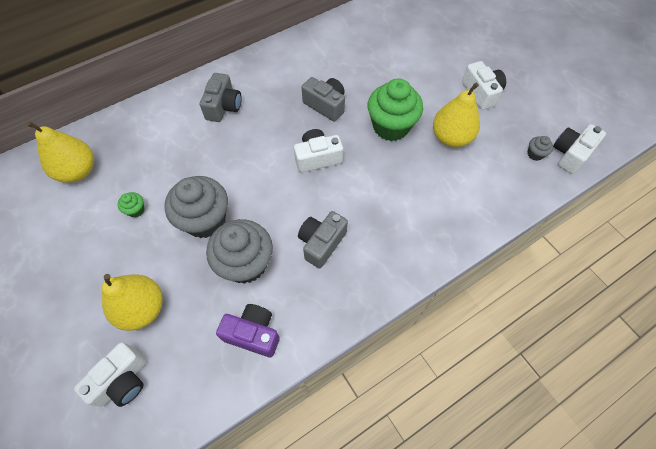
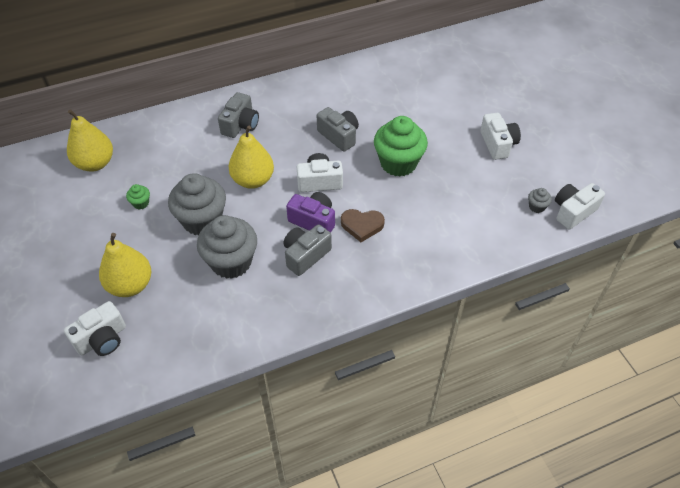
camera: 10 degrees right, 10 degrees down
purple camera [216,304,280,357] -> purple camera moved to [286,192,335,233]
yellow pear [433,83,480,147] -> yellow pear moved to [229,126,274,189]
none -> brown heart [341,209,385,242]

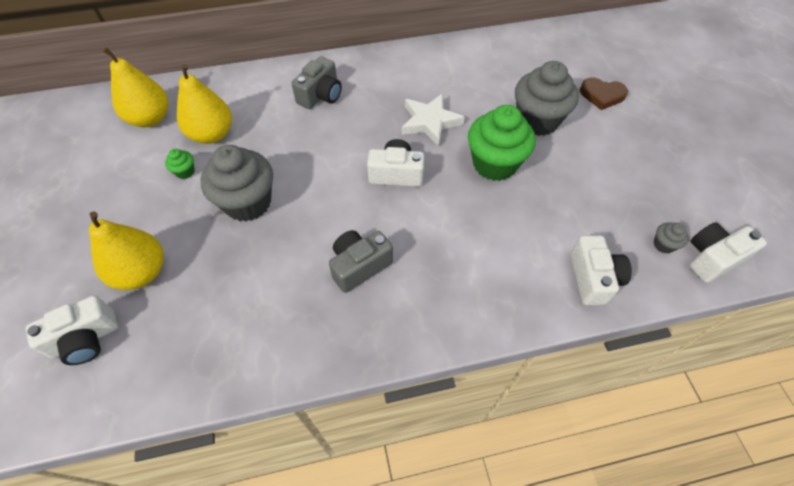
camera: 10 degrees right, 5 degrees up
grey cupcake [197,215,257,279] -> grey cupcake moved to [515,61,579,136]
yellow pear [229,126,274,189] -> yellow pear moved to [177,64,232,144]
purple camera [286,192,335,233] -> none
grey camera [317,107,359,152] -> white star [401,93,465,146]
brown heart [341,209,385,242] -> brown heart moved to [580,78,628,110]
white camera [480,113,521,160] -> white camera moved to [570,235,632,305]

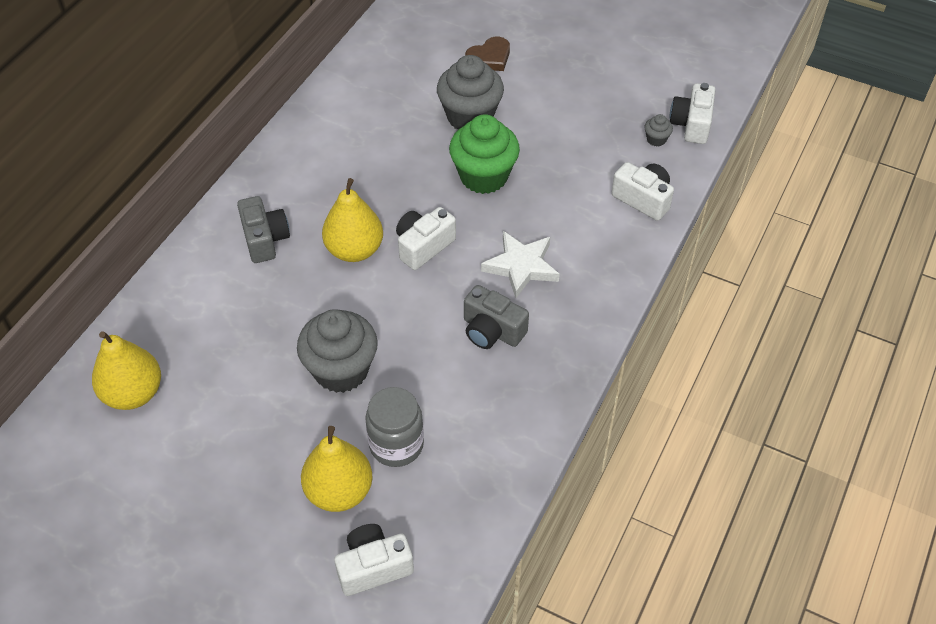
camera: 50 degrees left, 5 degrees down
white camera [26,296,118,365] -> white camera turned 120 degrees counterclockwise [334,524,414,596]
green cupcake [165,149,195,179] -> none
yellow pear [177,64,232,144] -> yellow pear moved to [322,178,383,262]
grey camera [329,230,393,293] -> grey camera turned 60 degrees counterclockwise [464,285,529,349]
white star [401,93,465,146] -> white star moved to [481,231,560,298]
none -> grey jar [365,387,424,467]

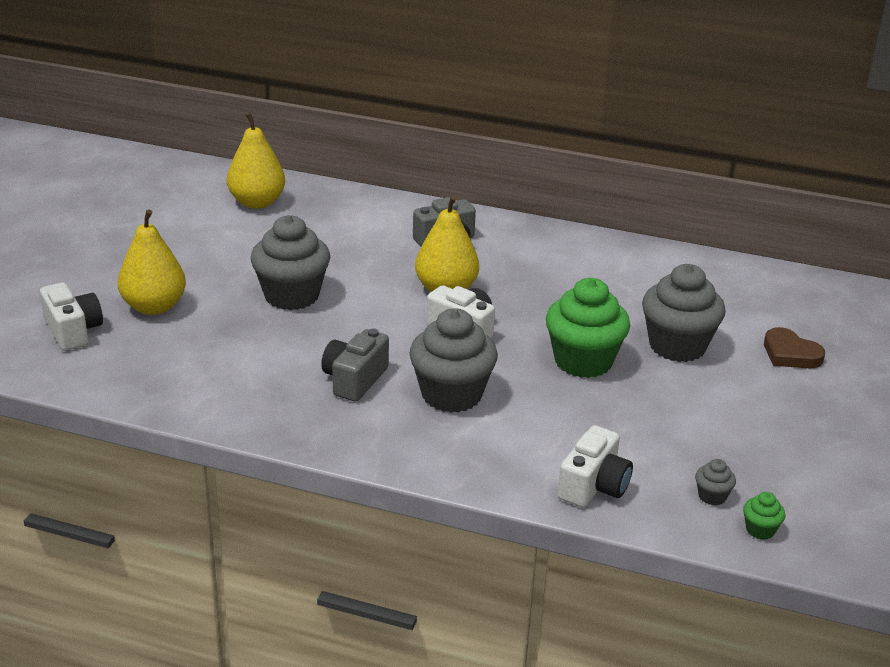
camera: 80 degrees right, 20 degrees down
grey jar [365,387,424,467] -> none
white star [481,231,560,298] -> grey cupcake [409,308,498,413]
white camera [670,83,715,144] -> green cupcake [743,492,785,540]

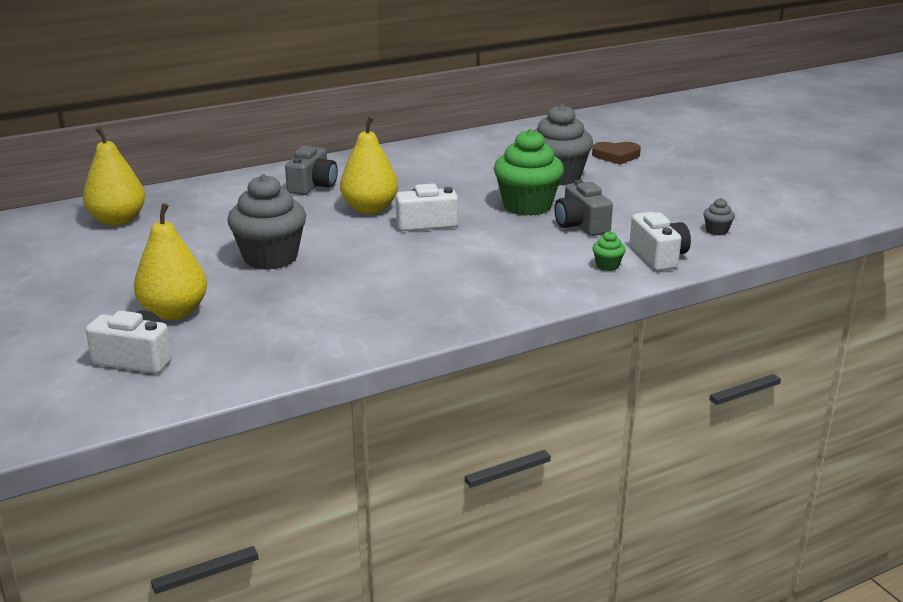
camera: 45 degrees left, 5 degrees down
grey camera [321,329,389,402] -> grey camera moved to [554,180,613,236]
grey cupcake [409,308,498,413] -> none
green cupcake [743,492,785,540] -> green cupcake moved to [592,231,626,271]

